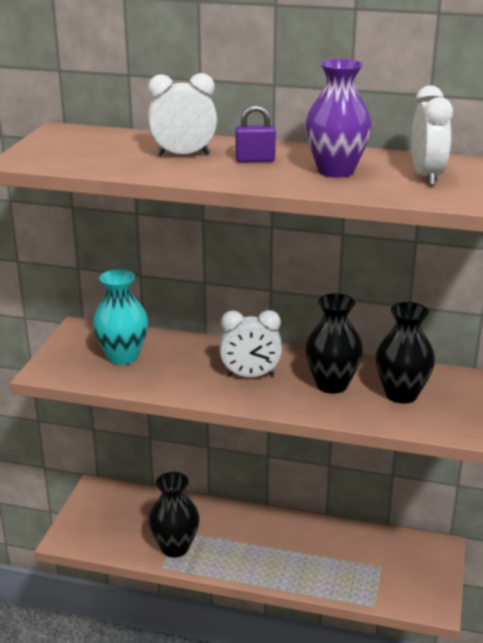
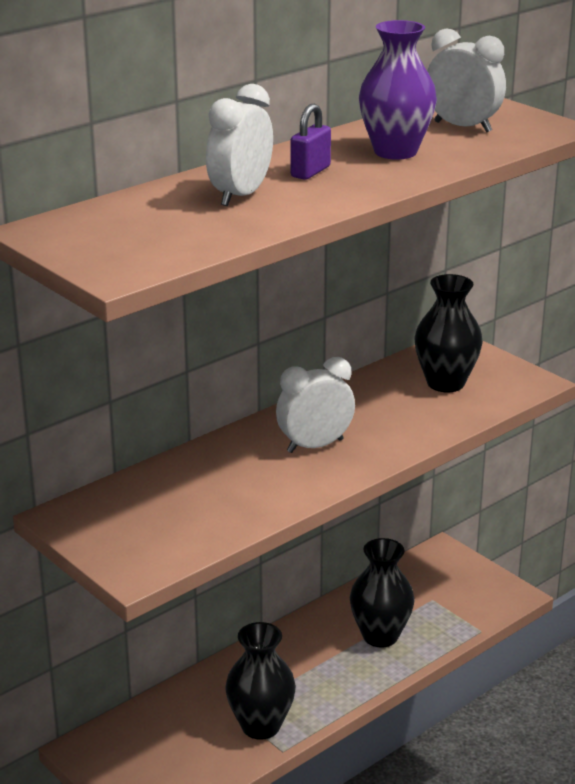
camera: 55 degrees left, 0 degrees up
turquoise vase [93,269,148,365] -> none
white clock [220,310,282,377] -> white clock turned 150 degrees counterclockwise [276,357,355,453]
black vase [305,293,363,393] -> black vase moved to [350,538,415,648]

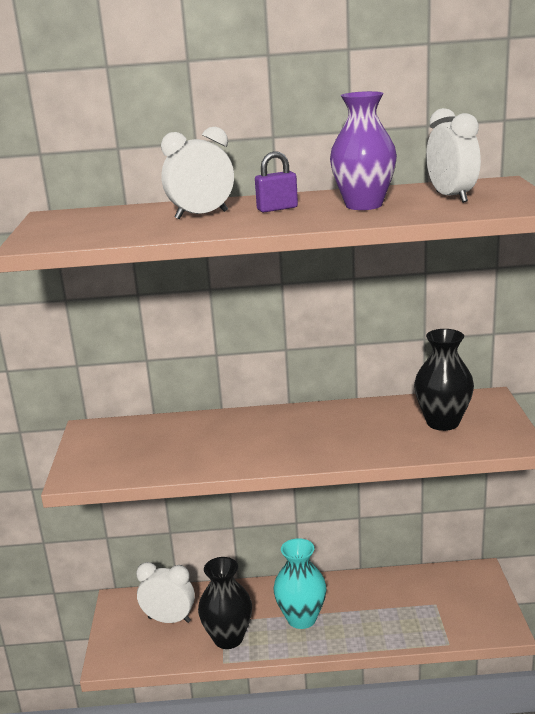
camera: 40 degrees right, 5 degrees down
white clock [276,357,355,453] -> white clock moved to [136,562,195,623]
black vase [350,538,415,648] -> none
none -> turquoise vase [273,538,327,629]

